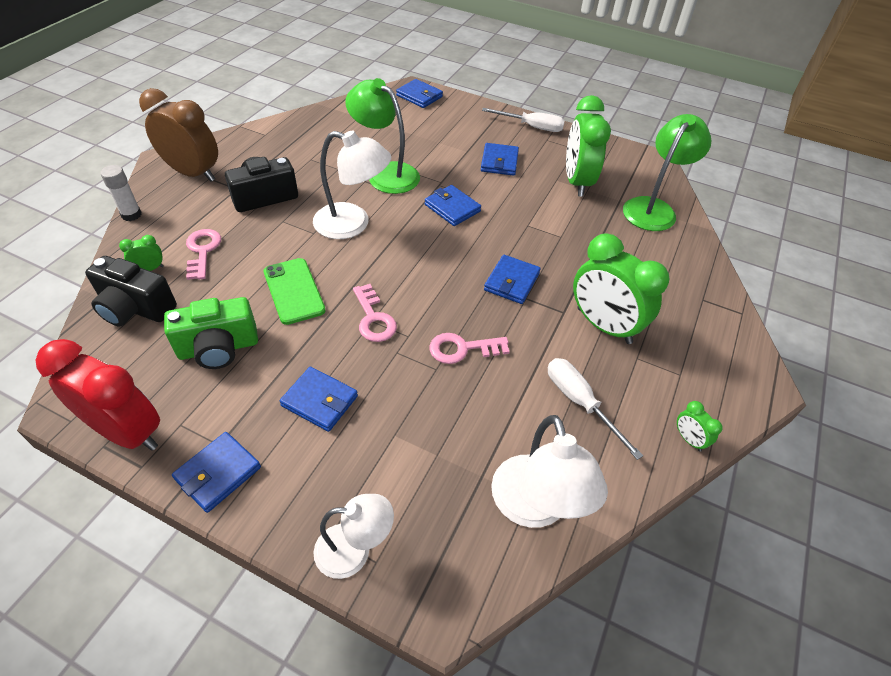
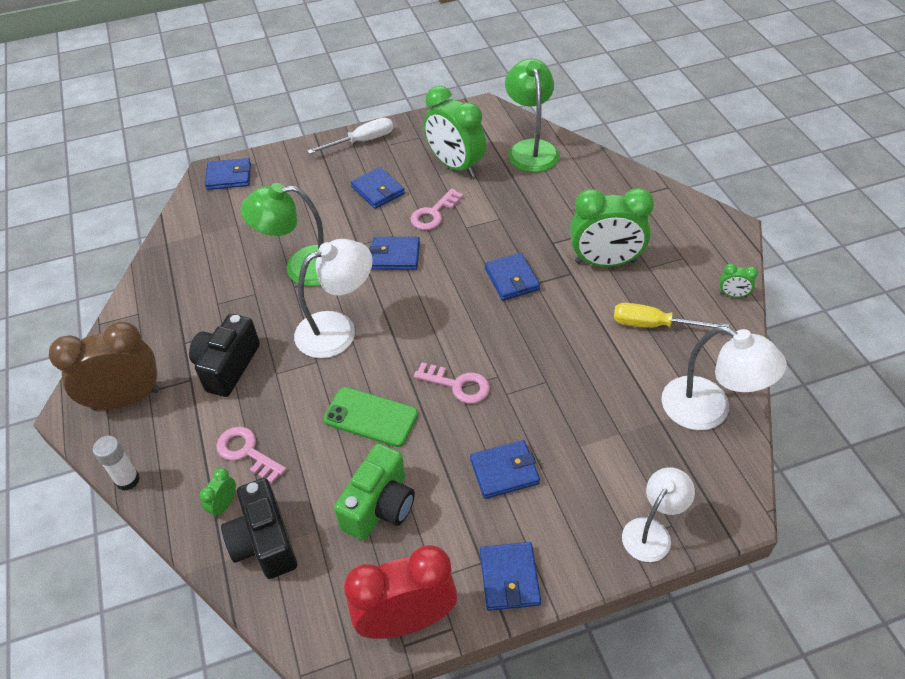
camera: 40 degrees left, 0 degrees up
black camera [85,256,177,326] -> black camera turned 90 degrees clockwise [221,478,297,579]
pink key [430,333,510,364] -> pink key moved to [410,188,463,230]
white screwdriver [548,358,643,460] -> yellow screwdriver [614,303,729,328]

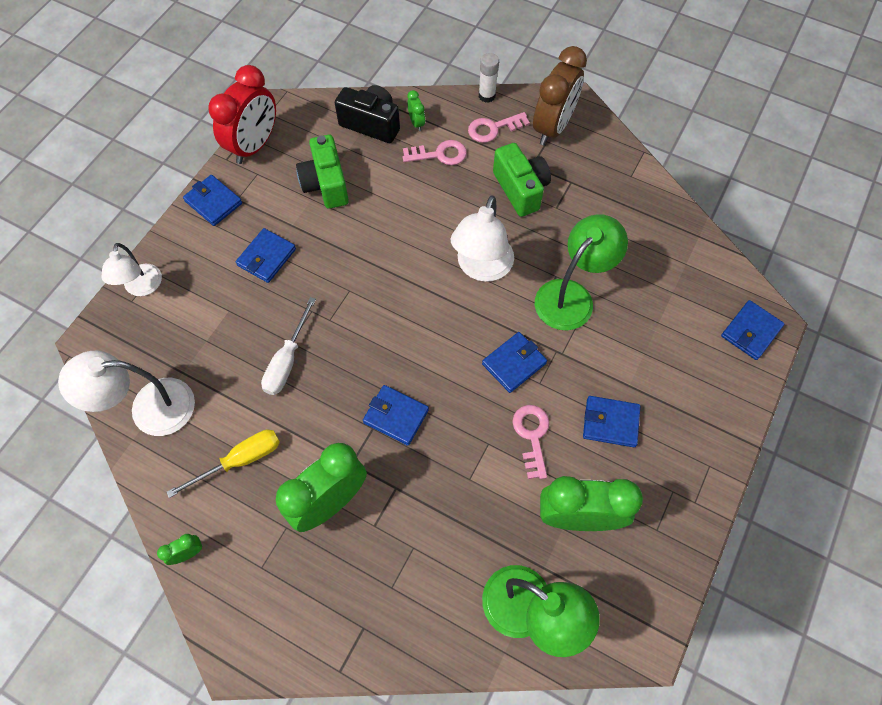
camera: 135 degrees right, 15 degrees up
black camera [189,314,260,397] -> green camera [493,143,551,217]
white screwdriver [307,118,393,154] -> white screwdriver moved to [261,297,316,395]
green phone [323,387,418,447] -> none
pink key [414,363,490,404] -> pink key moved to [468,112,530,143]

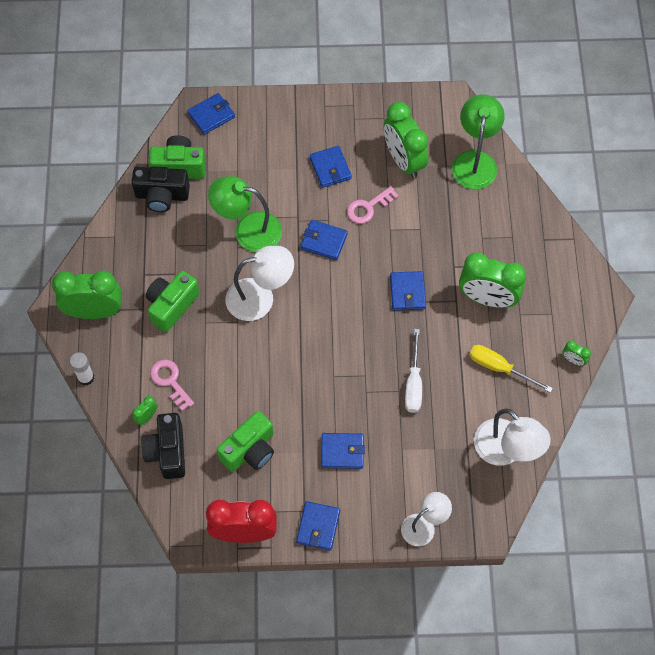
camera: 120 degrees left, 0 degrees up
white screwdriver [261,297,316,395] -> white screwdriver turned 105 degrees clockwise [405,329,422,413]
pink key [468,112,530,143] -> none
brown clock [533,46,587,145] -> green clock [52,271,122,319]
blue wallet [721,300,784,360] -> blue wallet turned 45 degrees counterclockwise [187,93,235,135]
none -> black camera [132,166,190,212]
none -> green camera [149,135,206,179]

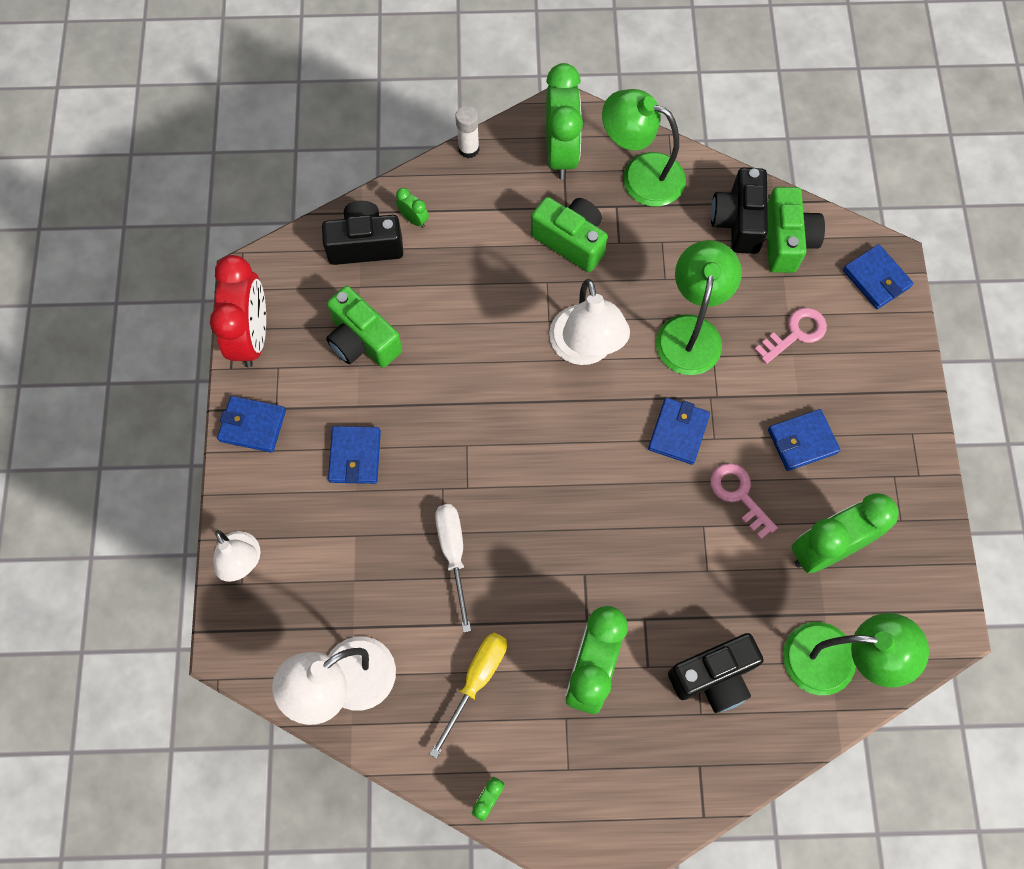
camera: 90 degrees right, 5 degrees up
pink key [150,359,194,411] -> pink key moved to [754,308,827,364]
blue wallet [390,271,426,311] -> none
white screwdriver [405,329,422,413] -> white screwdriver turned 75 degrees clockwise [435,504,471,633]
none -> green lamp [602,89,686,207]
none -> black camera [668,633,764,713]

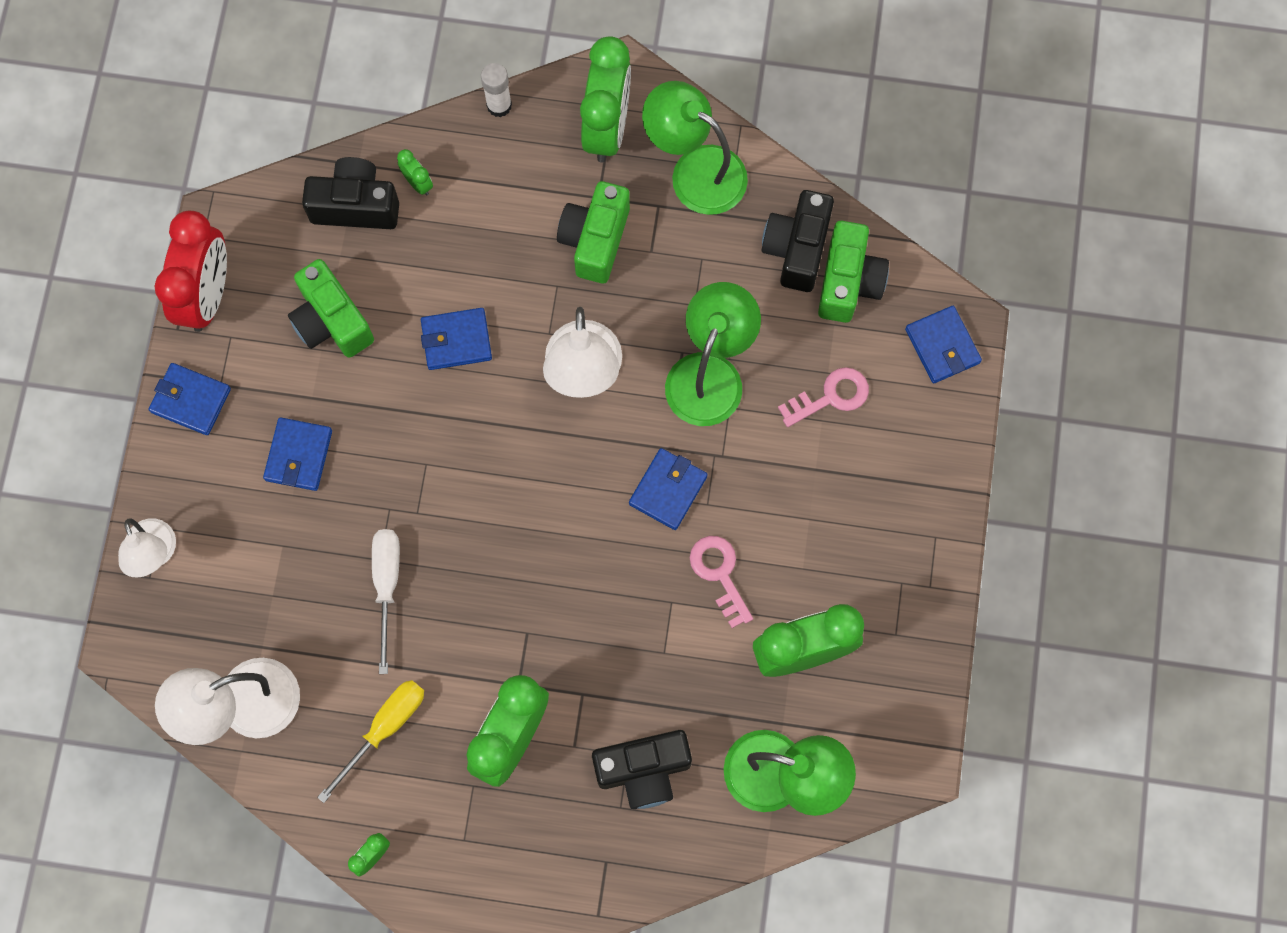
camera: 10 degrees right, 5 degrees up
green camera [531,197,607,272] -> green camera turned 120 degrees counterclockwise [557,181,630,284]
blue wallet [768,409,840,471] -> blue wallet moved to [421,308,492,370]

